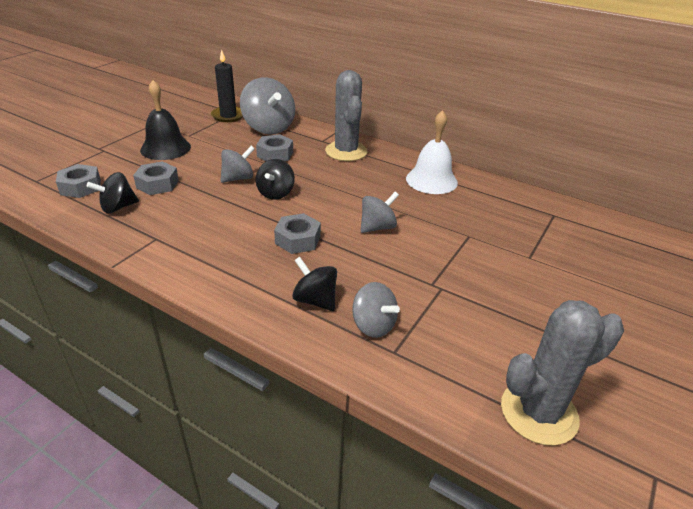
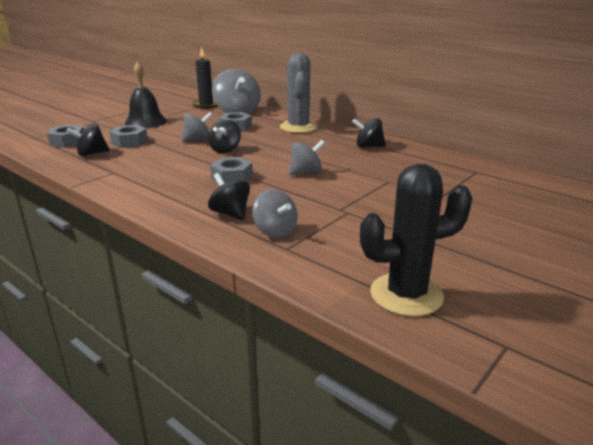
camera: 10 degrees right, 10 degrees down
white bell [406,110,458,194] -> black spinning top [352,118,386,147]
grey cactus [501,300,624,445] -> black cactus [360,164,472,317]

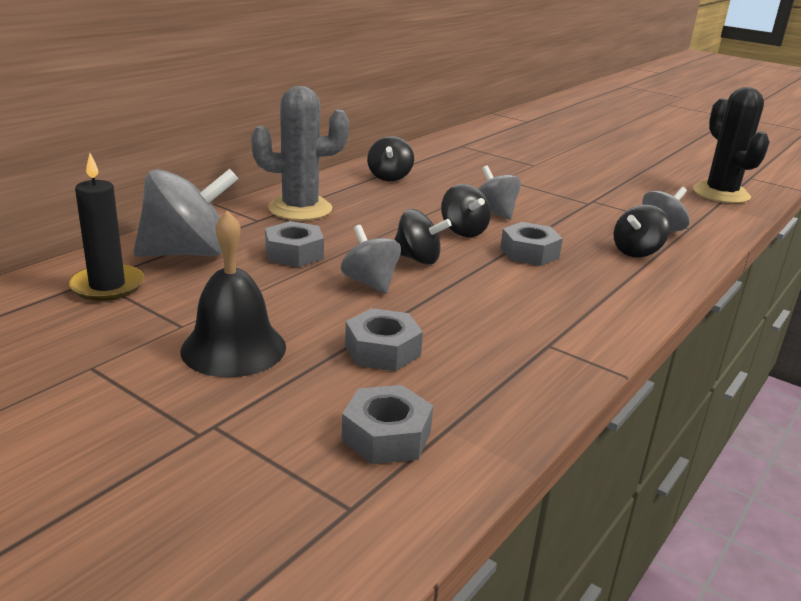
camera: 95 degrees left, 0 degrees up
black spinning top [66,124,110,156] -> black spinning top moved to [441,184,491,237]

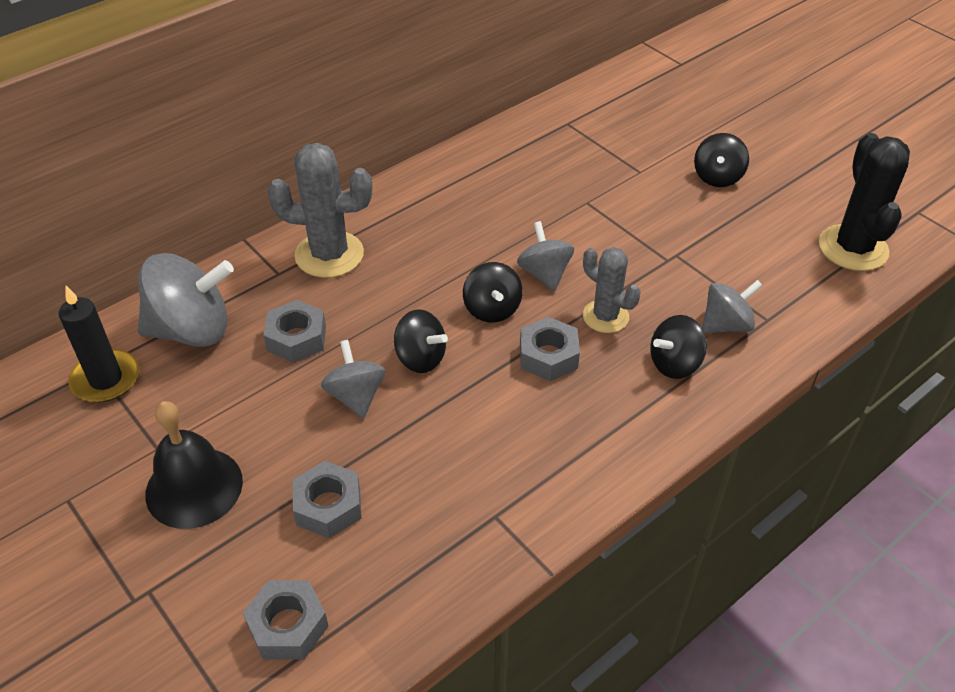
camera: 15 degrees right, 20 degrees up
black spinning top [367,136,414,181] -> black spinning top moved to [694,133,749,187]
none -> grey cactus [583,247,640,333]

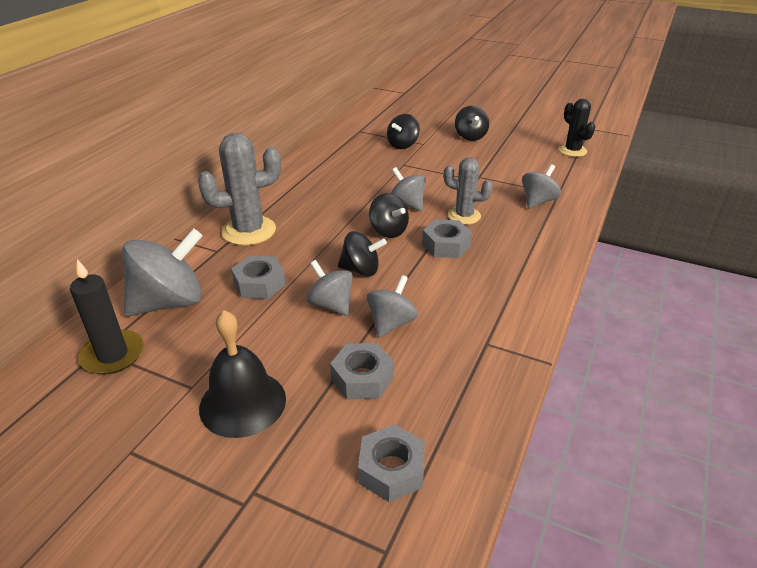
camera: 25 degrees left, 10 degrees down
black spinning top [650,315,707,379] -> black spinning top moved to [387,114,420,149]
black cactus [819,133,910,271] -> black cactus [559,99,595,157], size x0.64
none -> grey spinning top [367,275,418,338]

